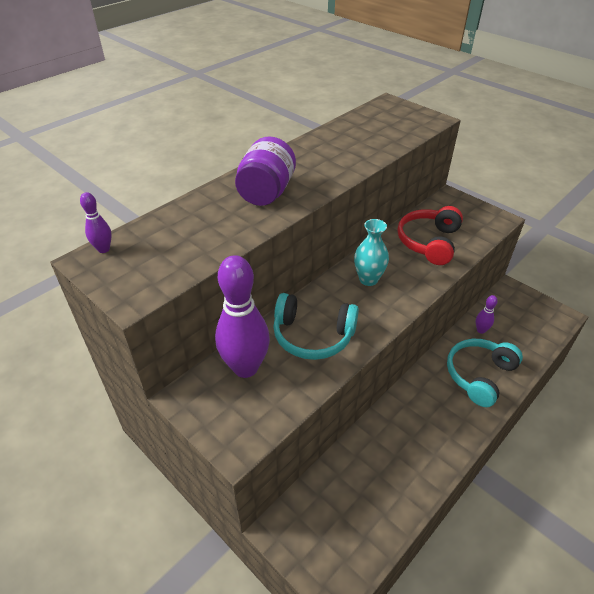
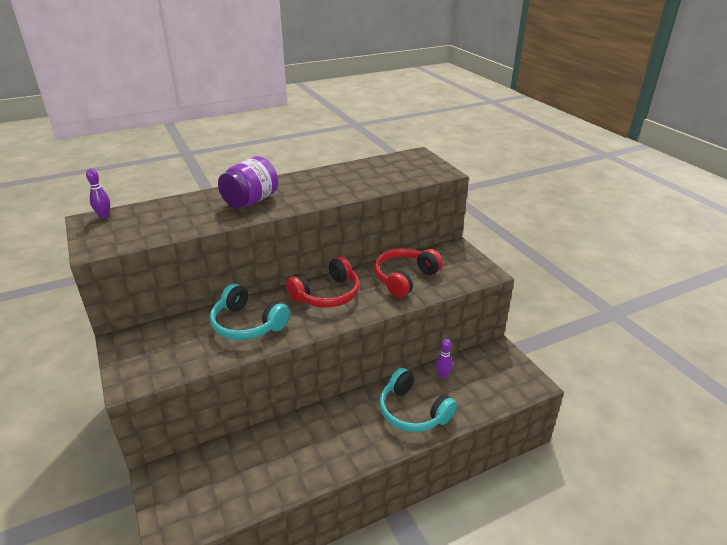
camera: 20 degrees right, 10 degrees down
purple bowling pin [215,255,270,378] -> none
turquoise vase [354,219,389,286] -> red headphones [286,256,359,307]
turquoise headphones [447,339,523,407] -> turquoise headphones turned 105 degrees counterclockwise [379,368,457,432]

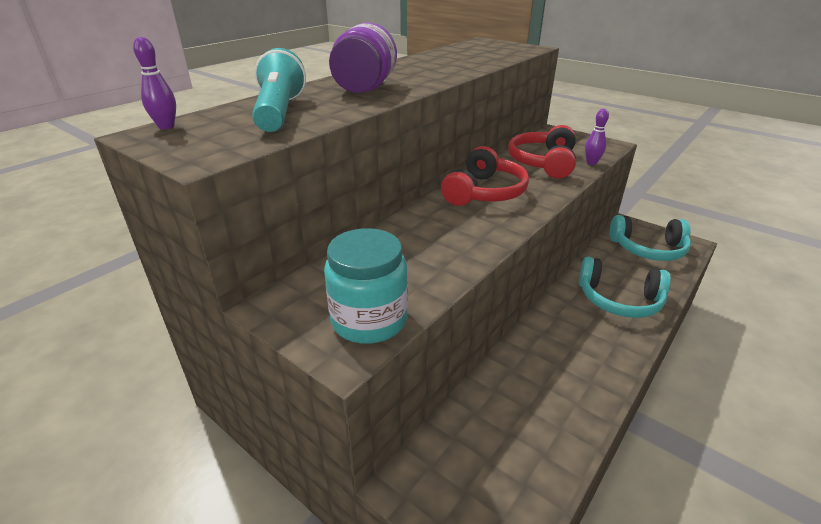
camera: 25 degrees left, 0 degrees up
turquoise headphones [210,283,290,340] -> turquoise headphones moved to [610,215,691,261]
purple bowling pin [436,339,453,379] -> purple bowling pin moved to [585,109,609,165]
none -> turquoise flashlight [252,48,306,132]
none -> turquoise jar [324,228,408,344]

